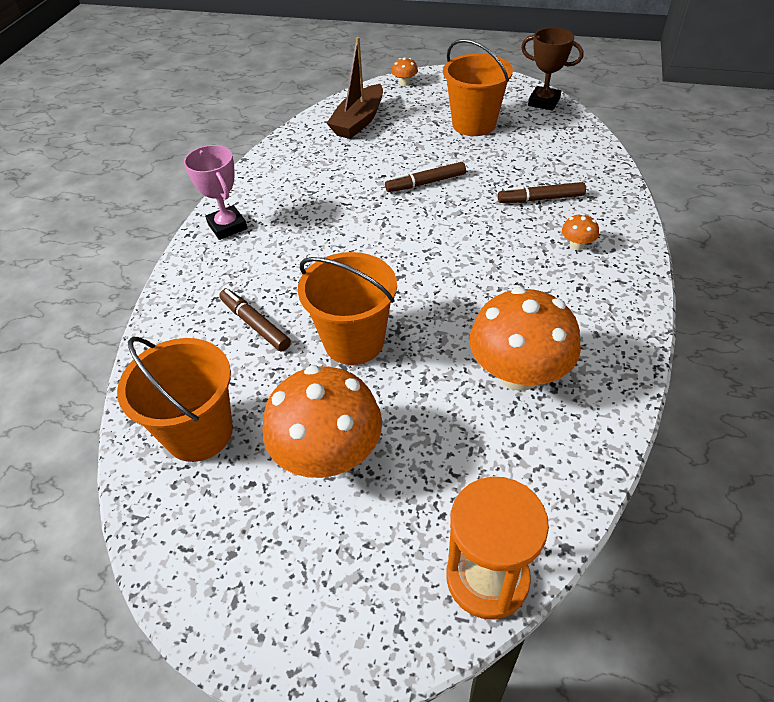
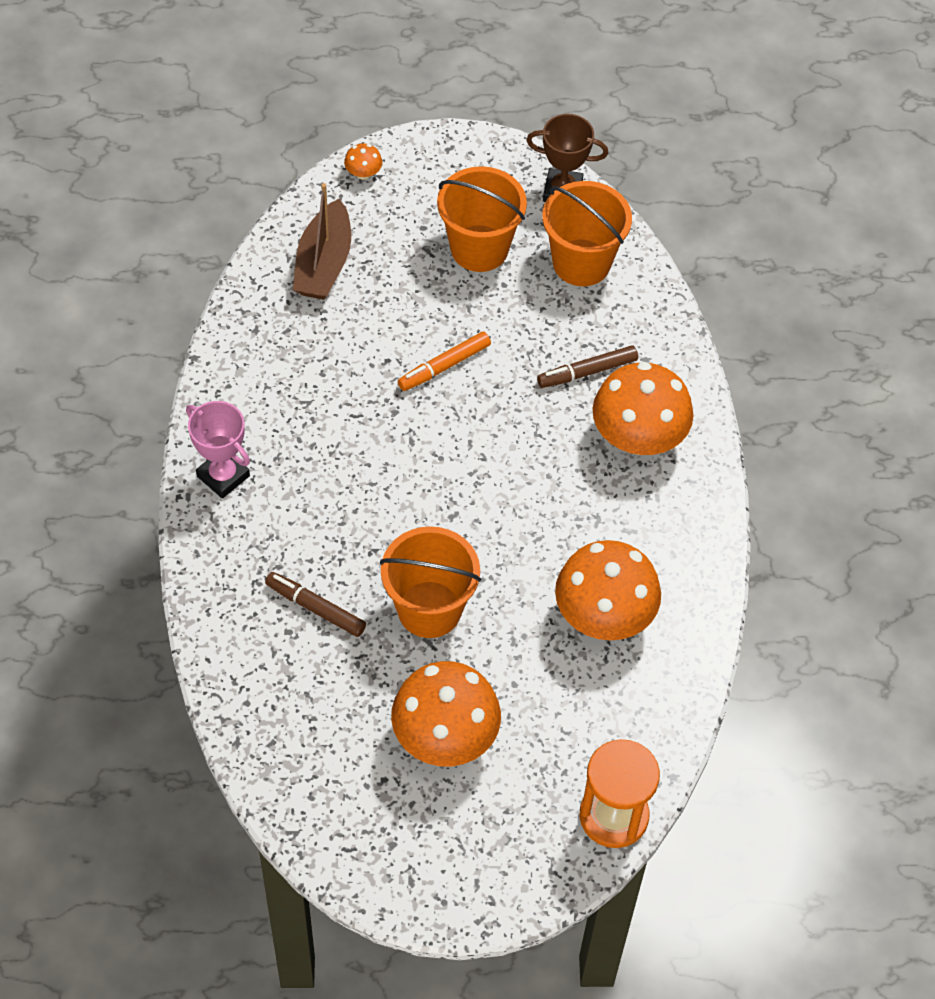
camera: 20 degrees left, 10 degrees up
orange bucket [117,336,233,462] -> orange bucket moved to [542,181,632,286]
brown marker [385,162,466,192] -> orange marker [398,331,491,391]
orange mushroom [562,214,599,250] -> orange mushroom [593,362,693,455], size x2.44

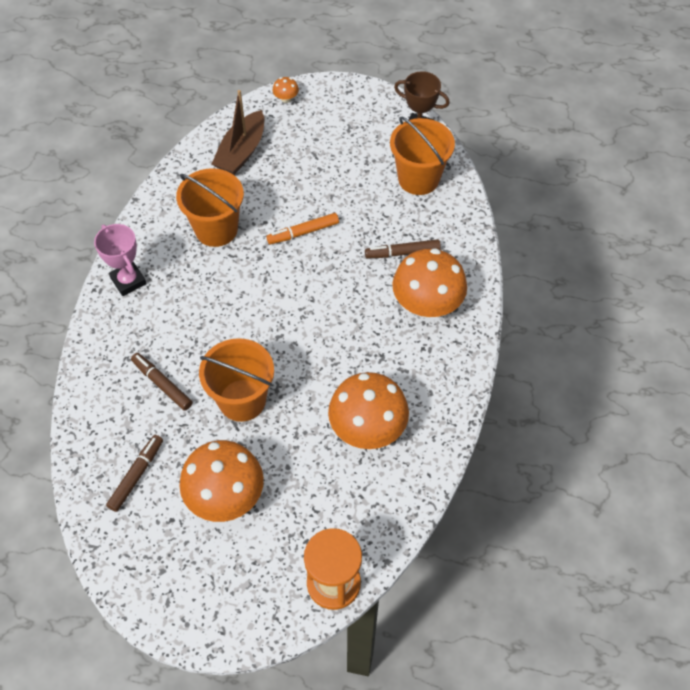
camera: 15 degrees right, 0 degrees up
orange bucket [437,166,527,272] -> orange bucket moved to [176,168,244,247]
none -> brown marker [106,435,163,512]

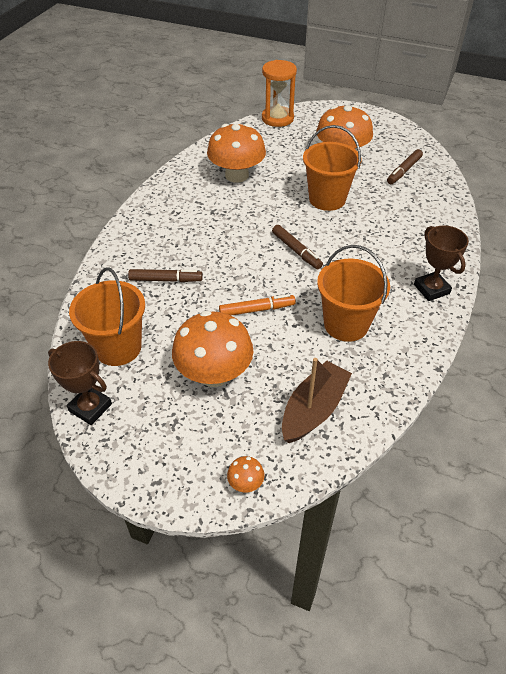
camera: 170 degrees left, 10 degrees down
pink trophy [94,224,147,296] -> brown trophy [414,225,469,301]
brown marker [131,353,193,411] -> brown marker moved to [272,225,323,269]
orange mushroom [392,248,467,317] -> orange mushroom moved to [172,311,253,387]

